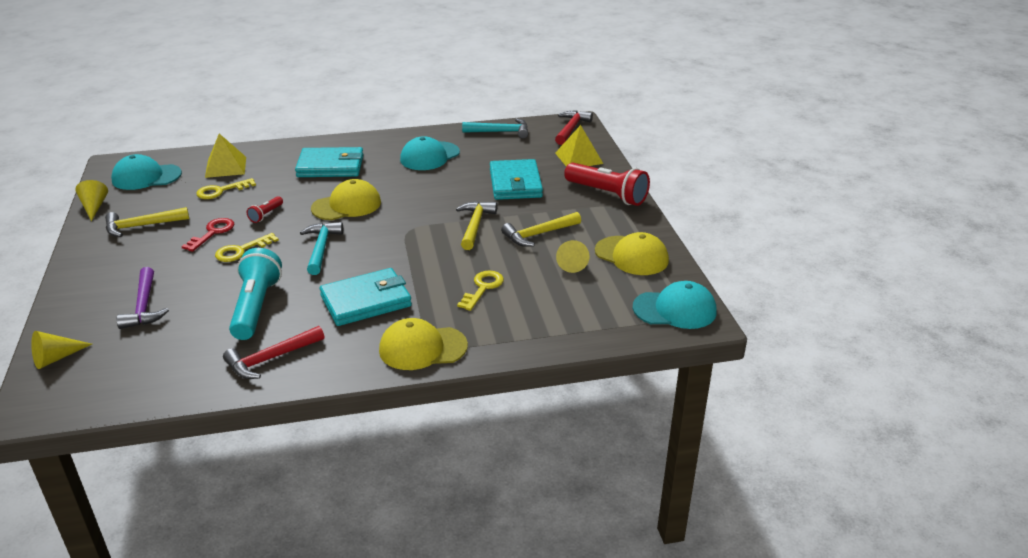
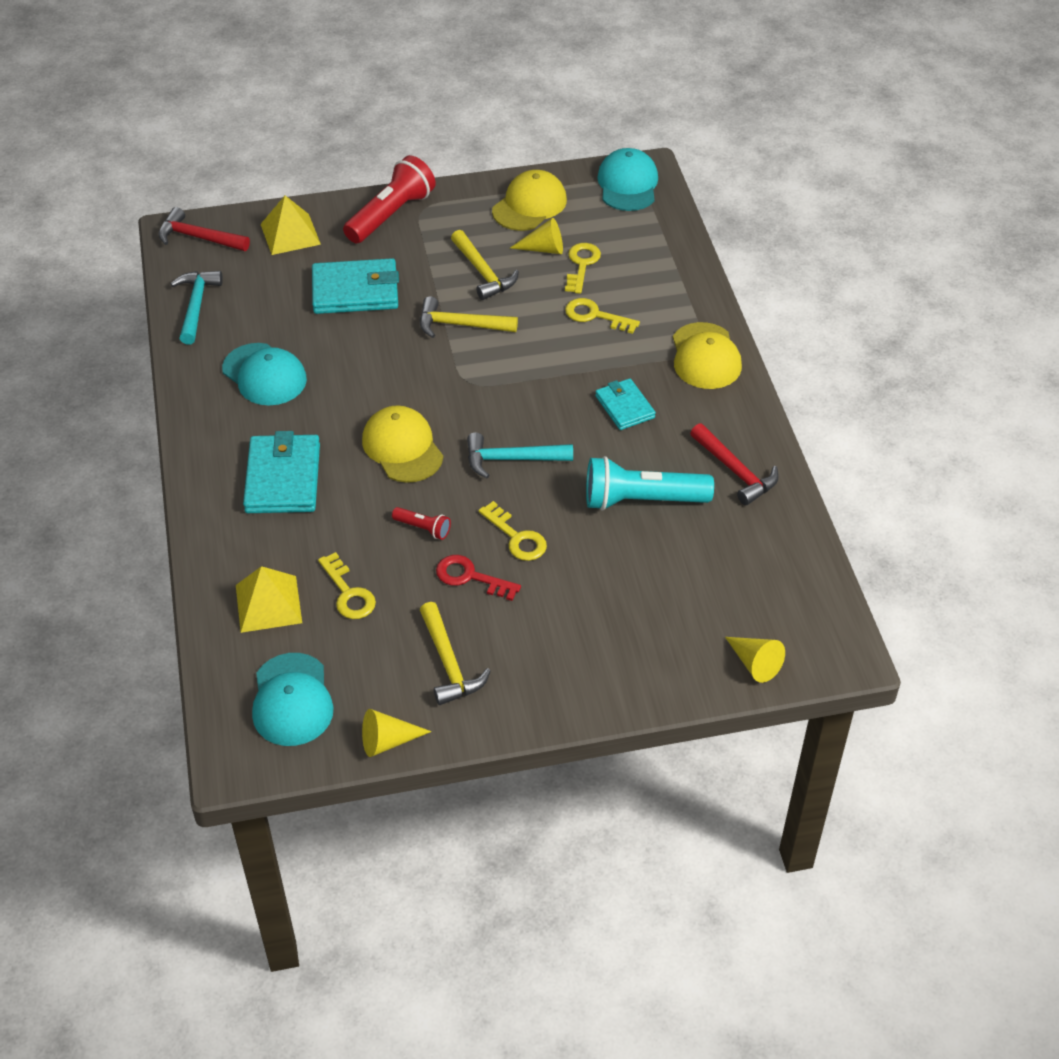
camera: 90 degrees left, 15 degrees up
purple hammer [117,267,169,329] -> none
turquoise wallet [320,268,412,326] -> turquoise wallet [595,378,656,430], size x0.61
none -> yellow key [565,243,601,294]

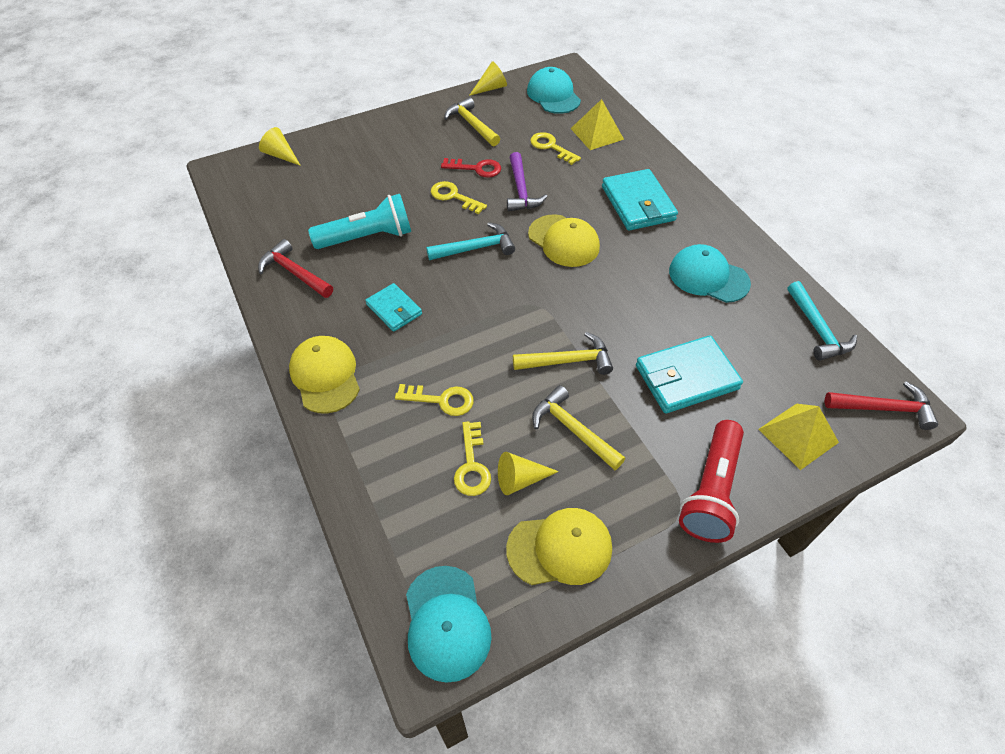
camera: 165 degrees right, 5 degrees up
red flashlight [392,507,451,540] -> purple hammer [507,152,548,211]
yellow cap [492,170,567,231] -> yellow cap turned 120 degrees counterclockwise [506,508,612,585]

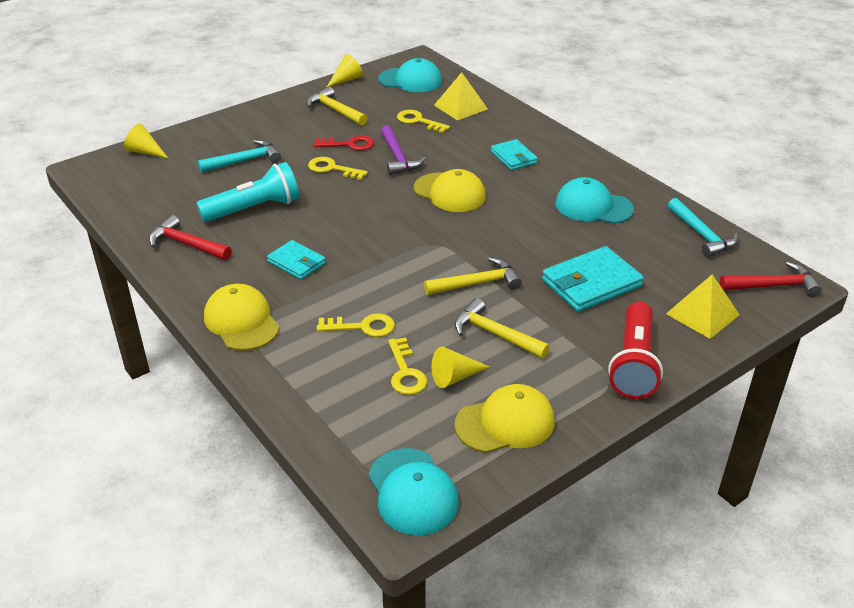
camera: 10 degrees left, 15 degrees down
turquoise hammer [426,222,515,260] -> turquoise hammer moved to [198,140,281,173]
turquoise cap [527,67,581,114] -> turquoise cap turned 135 degrees clockwise [378,58,442,92]
turquoise wallet [602,169,678,231] -> turquoise wallet [491,139,538,170], size x0.61

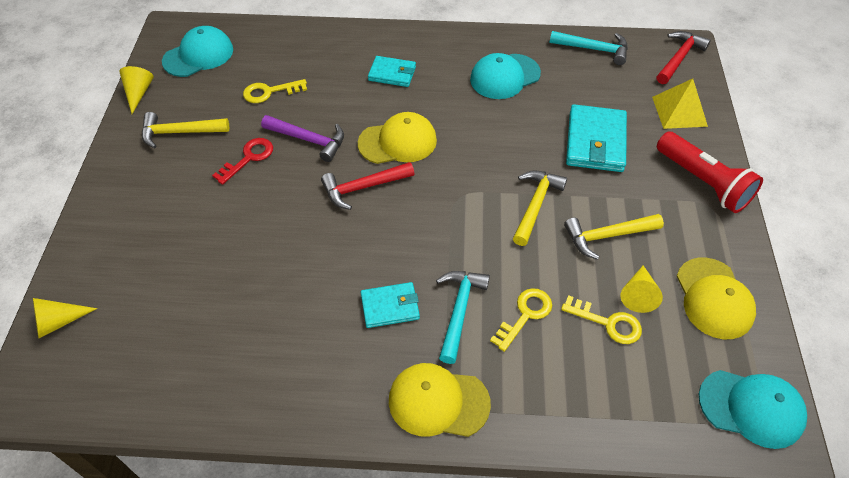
camera: 50 degrees left, 15 degrees up
red hammer [149,215,232,260] -> red hammer moved to [321,162,414,210]
turquoise flashlight [196,162,299,222] -> none
turquoise hammer [198,140,281,173] -> turquoise hammer moved to [436,271,490,364]
yellow key [308,157,368,180] -> none
yellow pyramid [434,72,488,120] -> none
yellow cap [455,384,555,453] -> yellow cap turned 150 degrees clockwise [677,258,756,339]

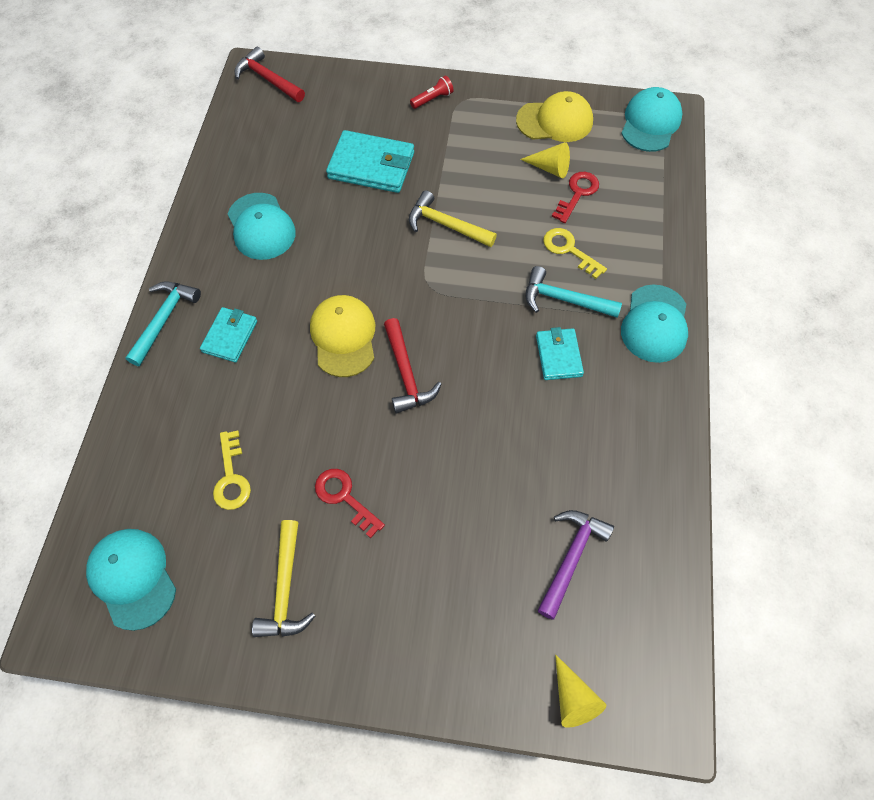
camera: 85 degrees left, 10 degrees up
yellow cone [119,66,154,114] -> none
purple hammer [261,115,344,162] -> purple hammer moved to [537,510,614,620]
yellow cap [389,363,491,437] -> turquoise cap [621,285,688,363]
turquoise hammer [550,31,628,65] -> turquoise hammer moved to [125,281,201,366]
yellow key [561,295,642,344] -> red key [552,172,599,223]
yellow hammer [564,214,664,260] -> none
yellow pyramid [652,79,708,129] -> none
red flashlight [657,132,763,213] -> red flashlight [410,76,454,109], size x0.46

